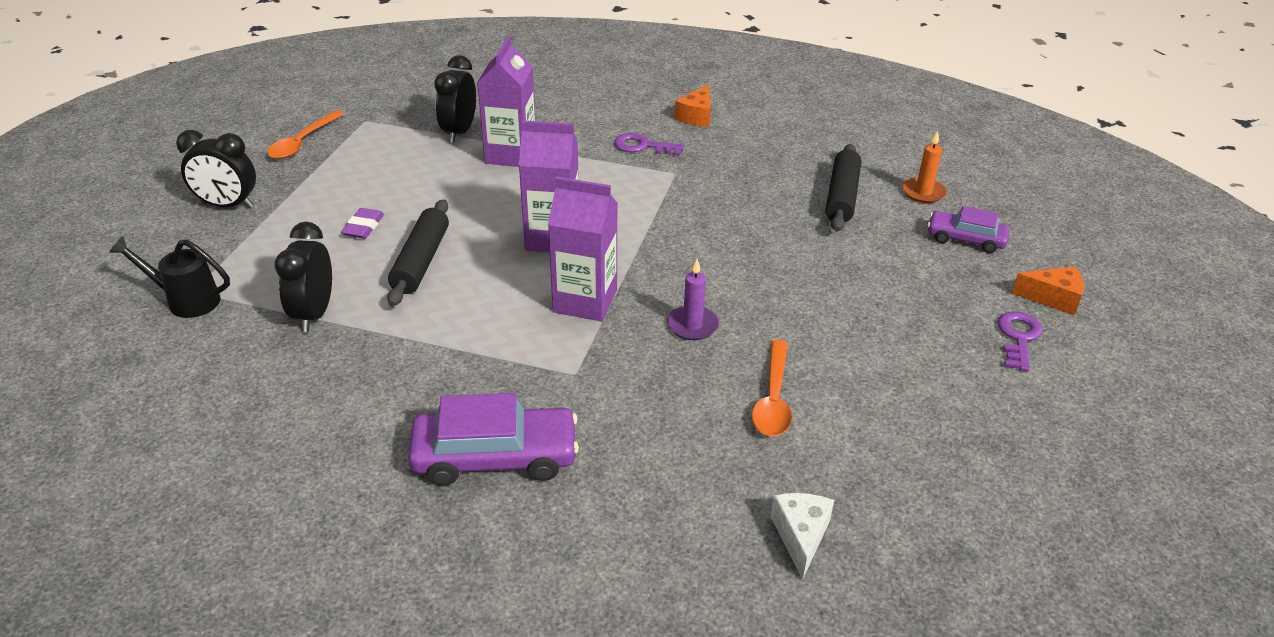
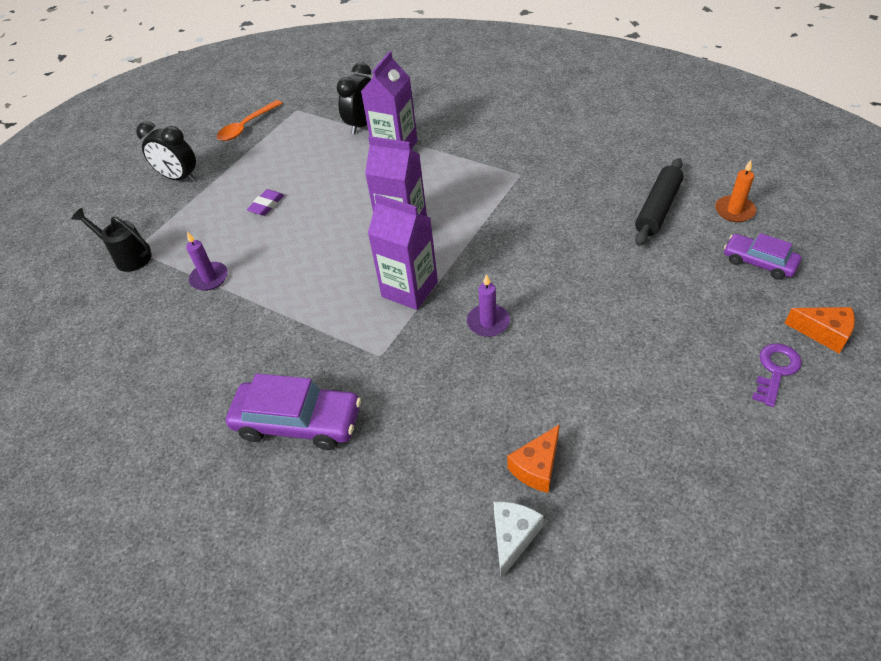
camera: 20 degrees right, 10 degrees up
black clock [275,222,332,332] -> purple candle [186,232,228,291]
black rolling pin [387,199,449,306] -> none
purple key [614,133,684,156] -> none
orange cheese [675,84,711,127] -> orange cheese moved to [507,424,560,493]
orange spoon [752,340,792,436] -> none

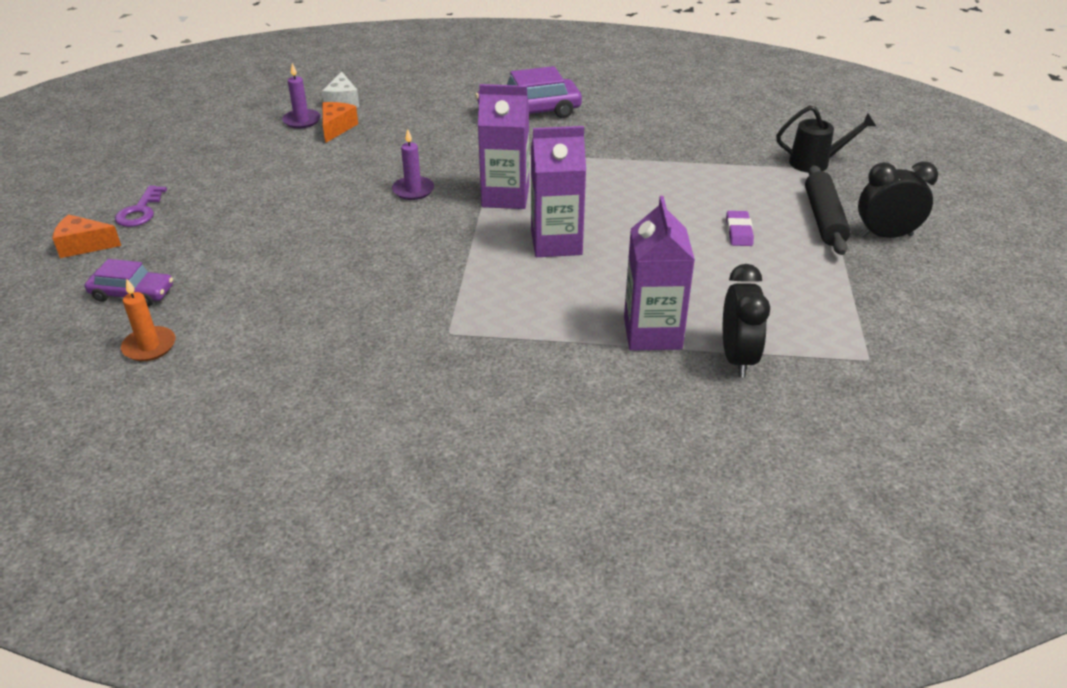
camera: 150 degrees right, 10 degrees down
purple candle [186,232,228,291] -> purple candle moved to [282,63,321,129]
orange spoon [217,100,283,141] -> none
black rolling pin [635,158,683,246] -> black rolling pin moved to [805,165,851,255]

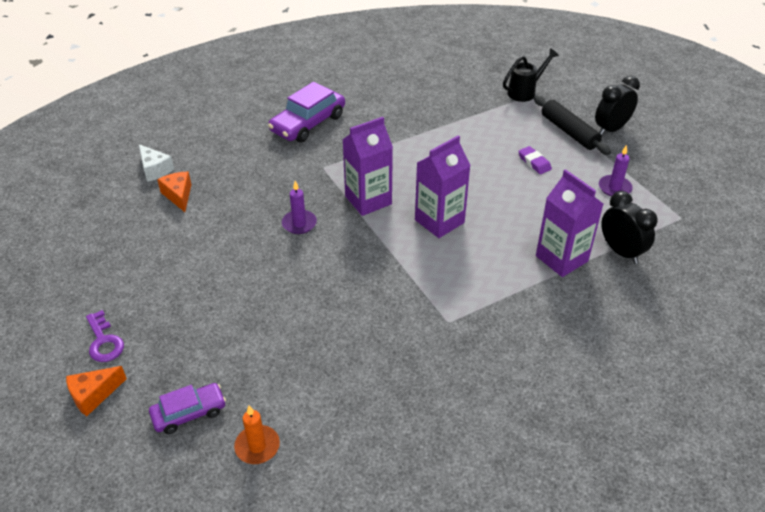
camera: 35 degrees left, 5 degrees up
purple candle [282,63,321,129] -> purple candle moved to [599,145,633,197]

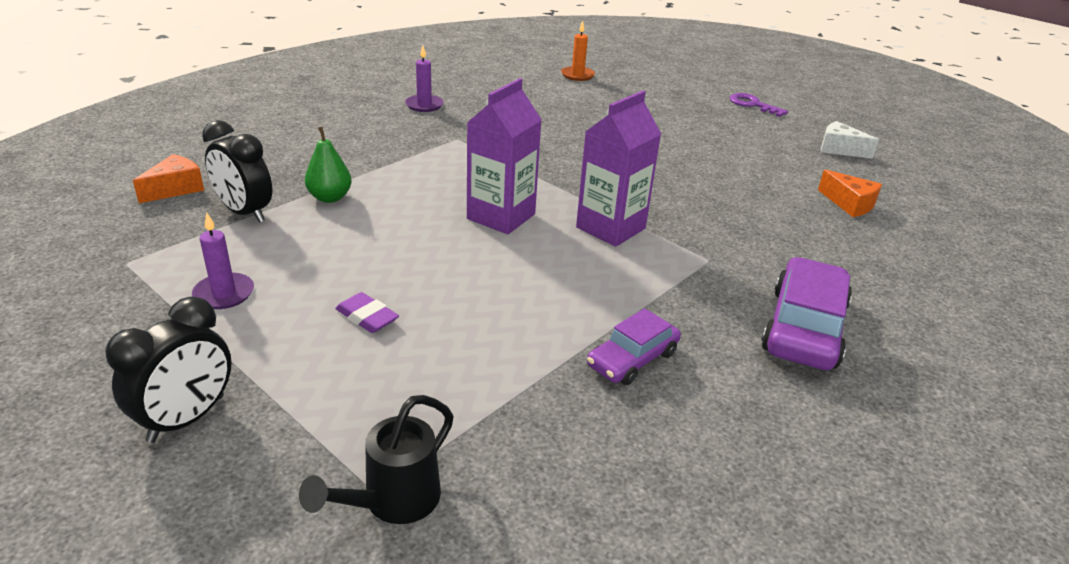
camera: 160 degrees right, 10 degrees down
orange cheese [66,366,127,416] -> orange cheese moved to [133,154,204,203]
white cheese [139,144,174,182] -> white cheese moved to [821,121,879,159]
purple car [149,383,226,434] -> purple car moved to [587,308,681,385]
purple candle [282,181,317,234] -> purple candle moved to [405,45,444,112]
black rolling pin [534,96,611,155] -> none
purple carton [536,169,603,277] -> green pear [305,127,352,203]

